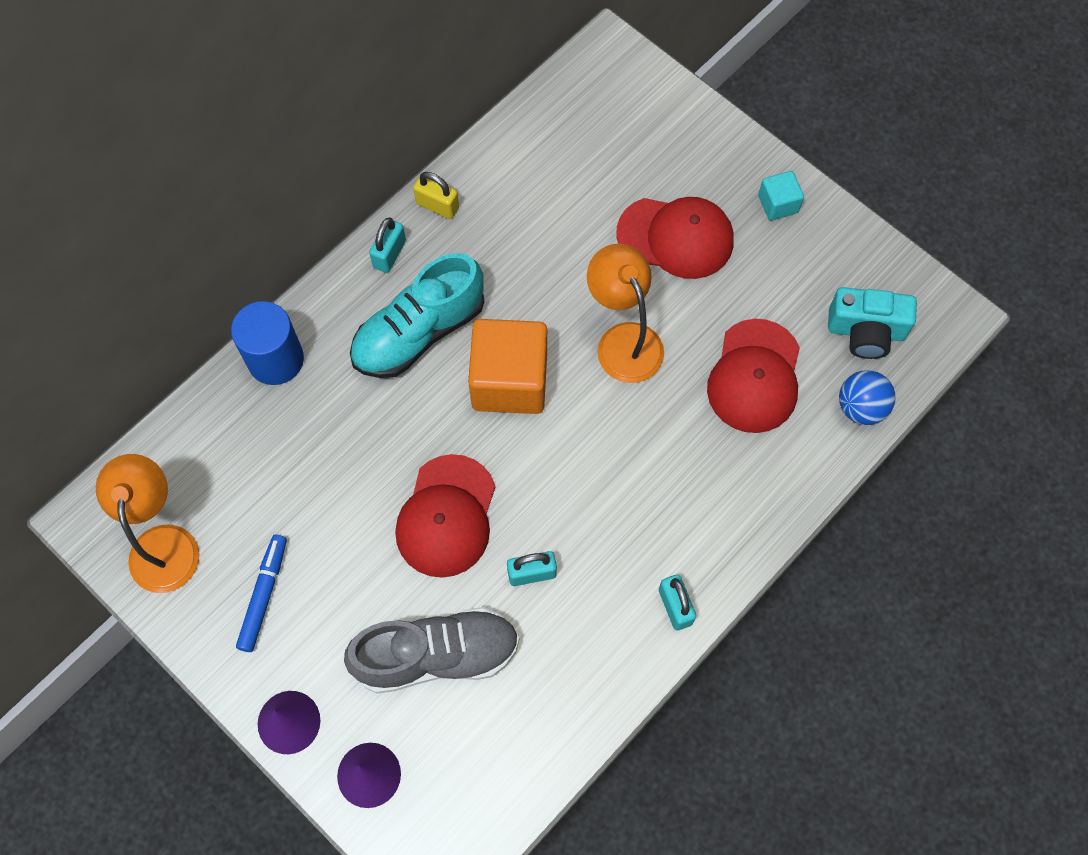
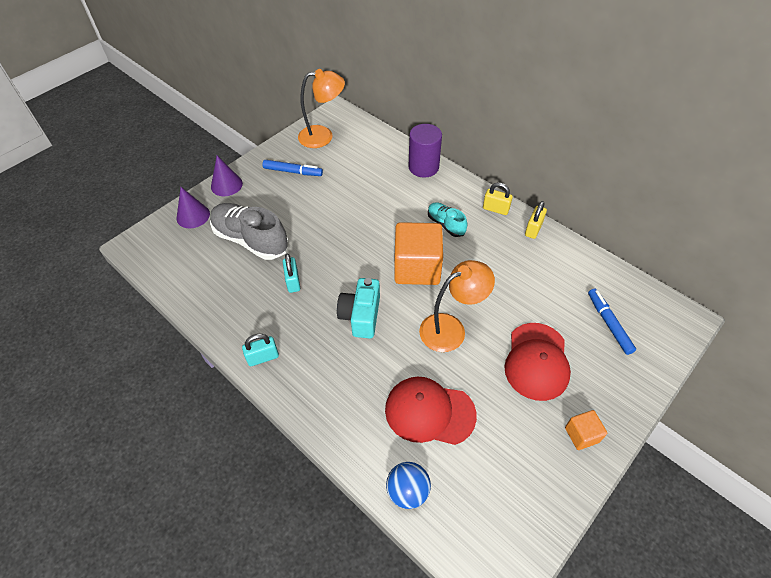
camera: 90 degrees right, 15 degrees down
blue cylinder [231,301,304,385] -> purple cylinder [408,124,442,178]
grey shoe [344,607,519,694] -> grey shoe turned 135 degrees clockwise [210,203,289,260]
turquoise shoe [350,253,484,378] -> turquoise shoe [428,202,467,237], size x0.54
turquoise padlock [369,218,406,273] -> yellow padlock [483,182,513,215]
red cap [395,454,495,578] -> none
turquoise cube [758,171,804,221] -> orange cube [565,410,607,450]
turquoise camera [828,287,917,359] -> turquoise camera moved to [337,278,380,339]
none -> blue marker [588,288,636,355]

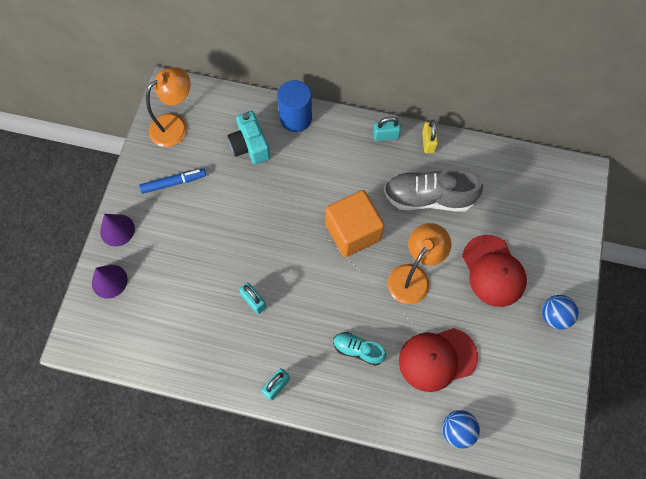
camera: 30 degrees left, 15 degrees up
grey shoe [210,203,289,260] -> grey shoe moved to [384,168,483,212]
turquoise camera [337,278,380,339] -> turquoise camera moved to [227,111,270,164]
purple cylinder [408,124,442,178] -> blue cylinder [277,80,312,132]
turquoise shoe [428,202,467,237] -> turquoise shoe moved to [333,332,386,366]
yellow padlock [483,182,513,215] -> turquoise padlock [373,117,401,141]
orange cube [565,410,607,450] -> blue ball [542,295,579,330]
blue marker [588,288,636,355] -> none

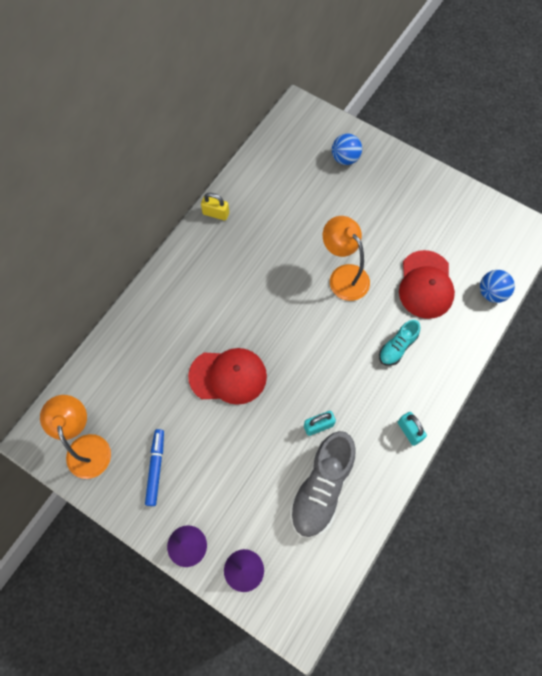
camera: 70 degrees left, 0 degrees up
turquoise camera [227,111,270,164] -> none
blue cylinder [277,80,312,132] -> none
orange cube [325,190,384,257] -> none
turquoise padlock [373,117,401,141] -> none
grey shoe [384,168,483,212] -> grey shoe moved to [290,431,356,538]
red cap [462,235,527,307] -> red cap moved to [188,348,267,405]
blue ball [542,295,579,330] -> blue ball moved to [332,134,362,165]

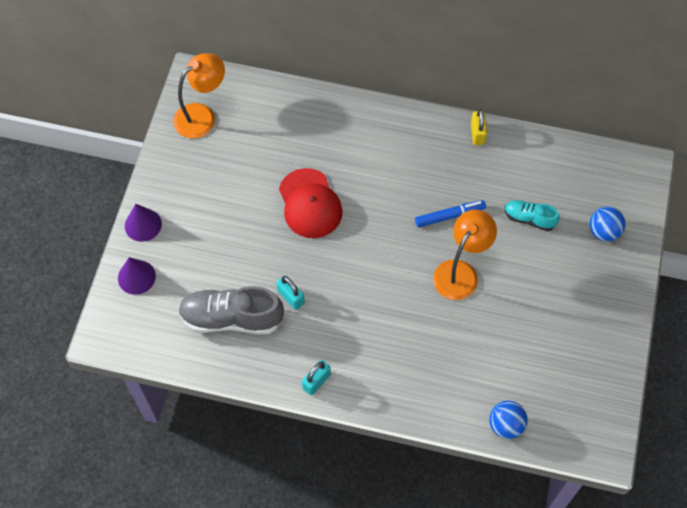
camera: 70 degrees right, 5 degrees down
blue marker [145,429,164,506] -> blue marker moved to [415,200,486,227]
turquoise shoe [379,320,420,366] -> turquoise shoe moved to [505,200,559,231]
red cap [399,250,455,319] -> none

